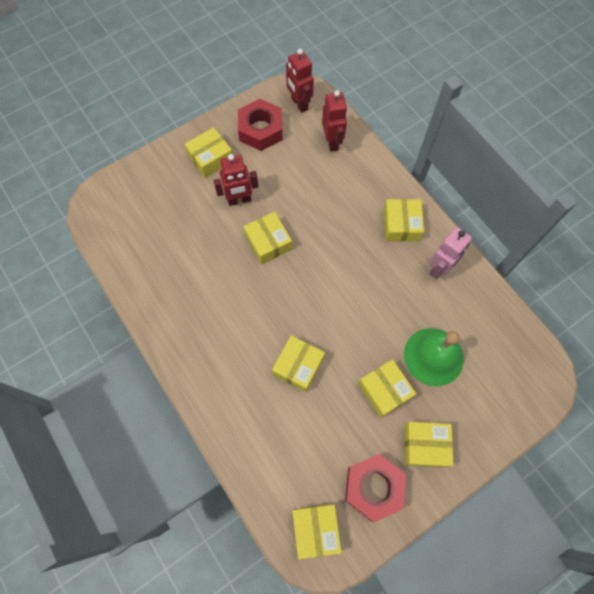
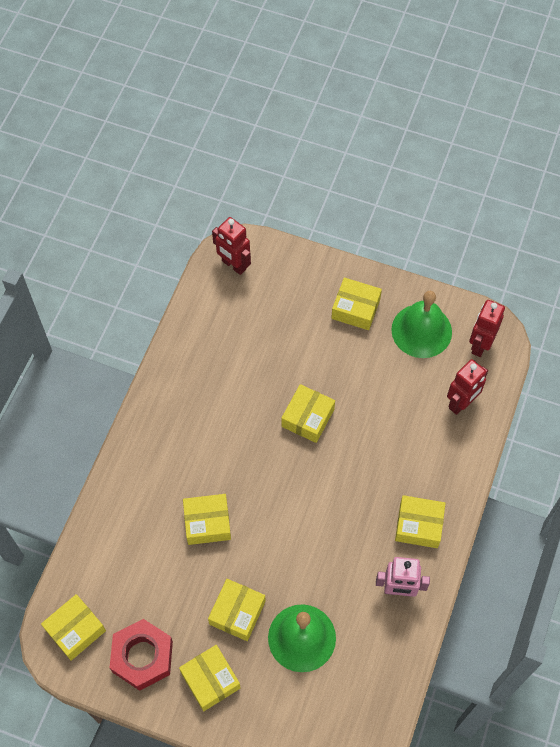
camera: 55 degrees right, 5 degrees down
red robot [214,154,259,206] -> red robot moved to [212,217,251,275]
red nut [238,99,283,151] -> green bell [391,291,452,358]
yellow box [384,199,424,241] -> yellow box turned 45 degrees clockwise [395,495,446,548]

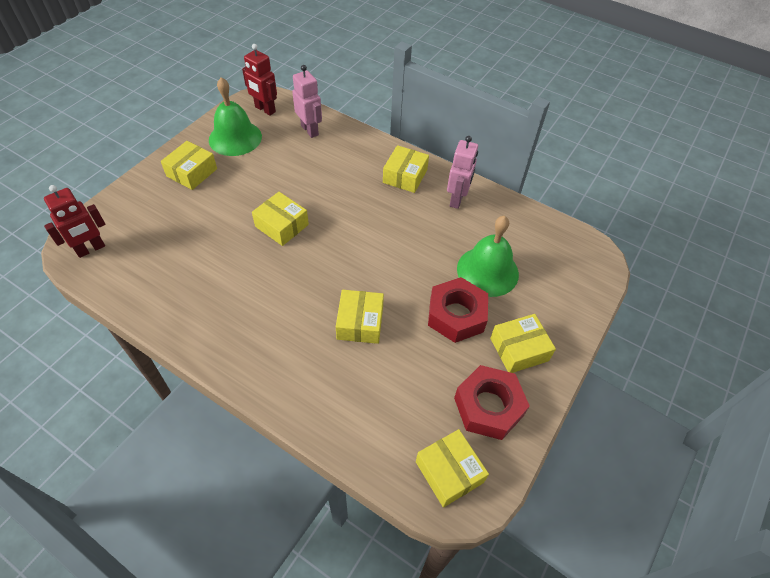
camera: 80 degrees left, 10 degrees down
yellow box [208,579,265,641] -> red nut [428,277,488,343]
red robot [447,359,488,415] -> pink robot [292,65,322,138]

